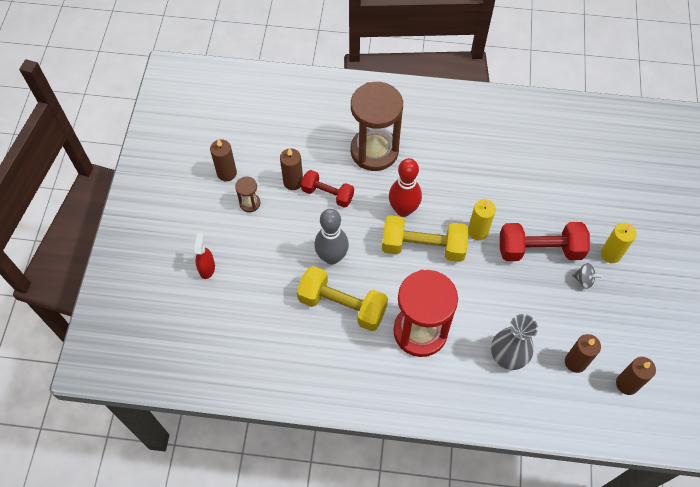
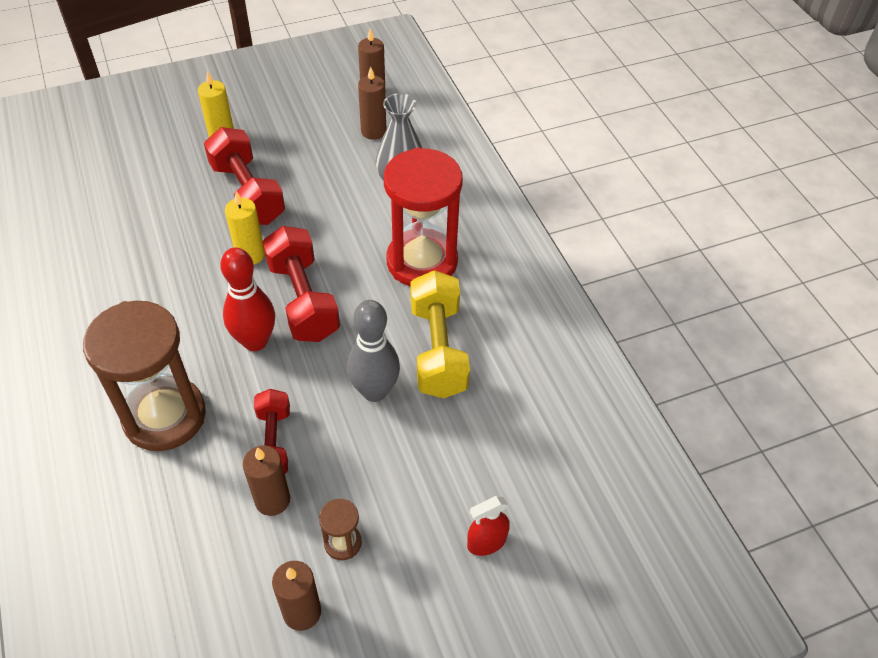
camera: 120 degrees left, 10 degrees down
yellow dumbbell [382,215,468,262] -> red dumbbell [262,226,340,342]
grey spinning top [572,263,603,289] -> none

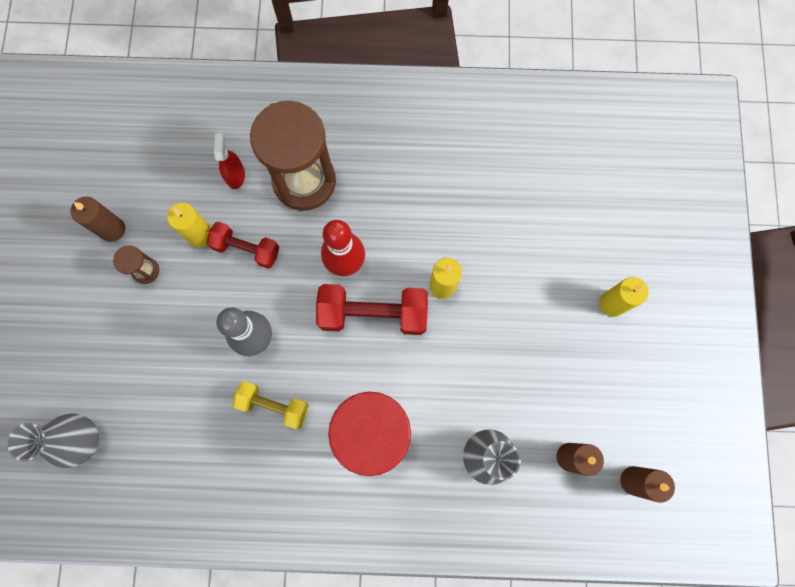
camera: 115 degrees right, 25 degrees up
red dumbbell [204,127,285,225] -> none
brown candle [243,446,290,516] -> yellow candle [167,203,211,247]
yellow dumbbell [411,270,470,398] -> yellow dumbbell [232,381,309,429], size x0.64
red spray bottle [467,496,510,556] -> red spray bottle moved to [214,133,245,189]
none -> grey vase [8,413,99,468]

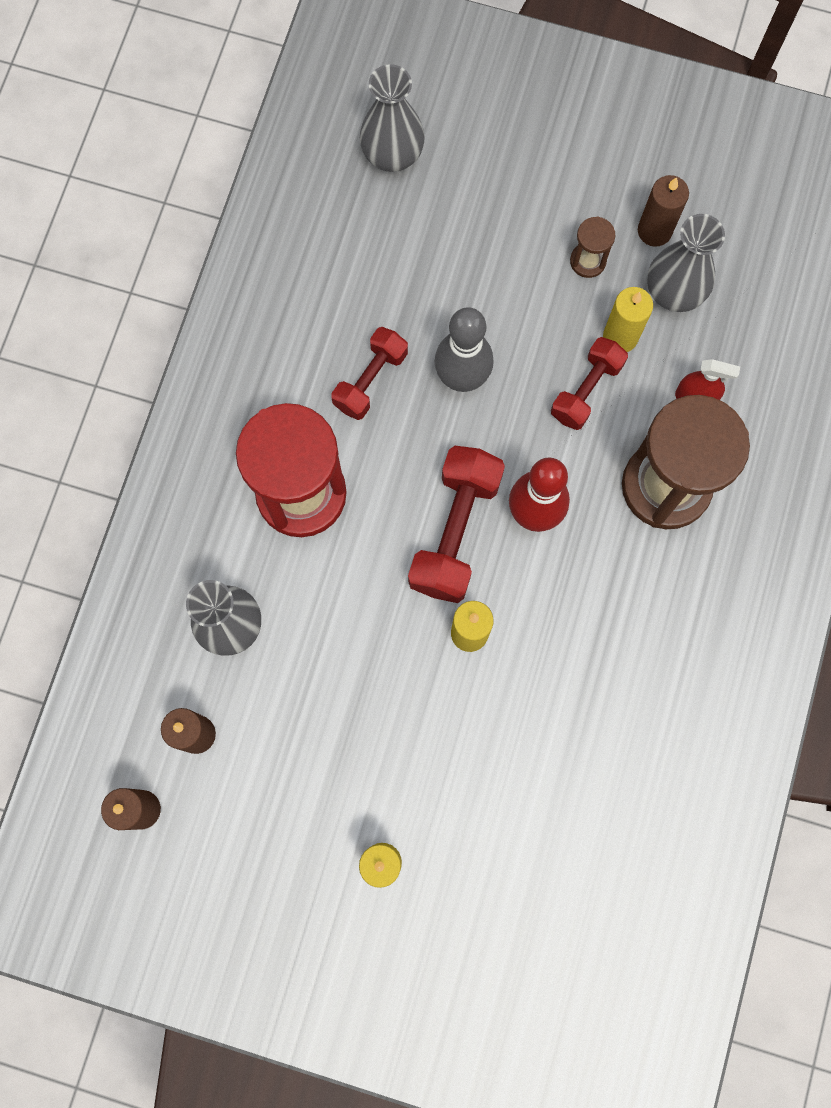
camera: 105 degrees right, 0 degrees up
yellow dumbbell [232,381,309,429] -> red dumbbell [332,327,408,420]
none -> grey vase [647,214,725,312]

